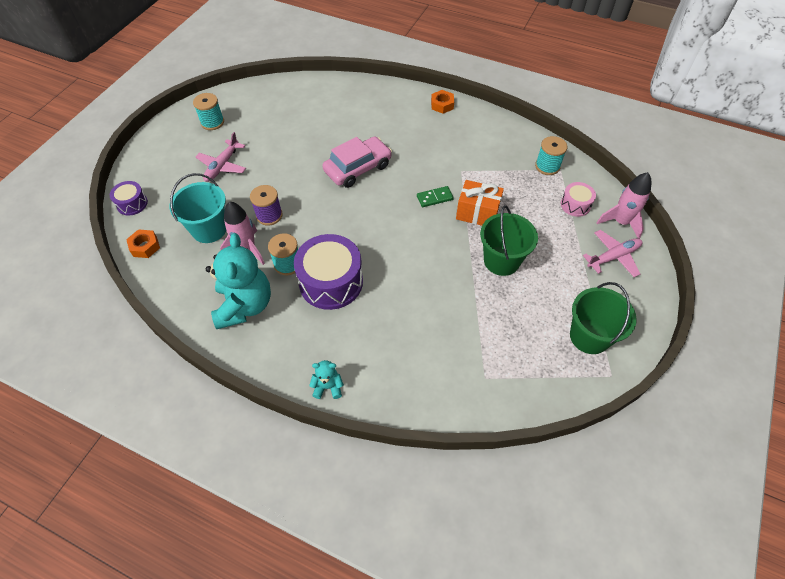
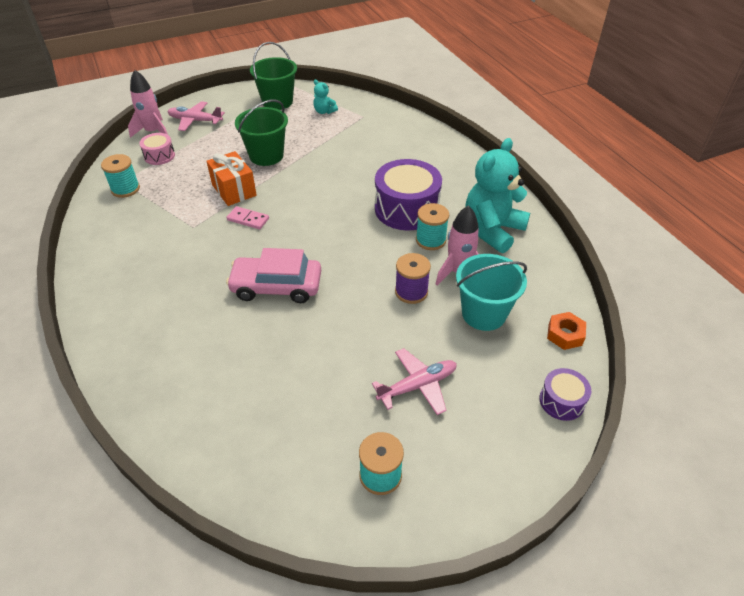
camera: 140 degrees left, 10 degrees down
turquoise teddy bear [309,360,344,399] -> turquoise teddy bear moved to [313,80,338,114]
green domino [417,186,454,207] -> pink domino [227,206,269,229]
orange nut [431,90,454,114] -> none

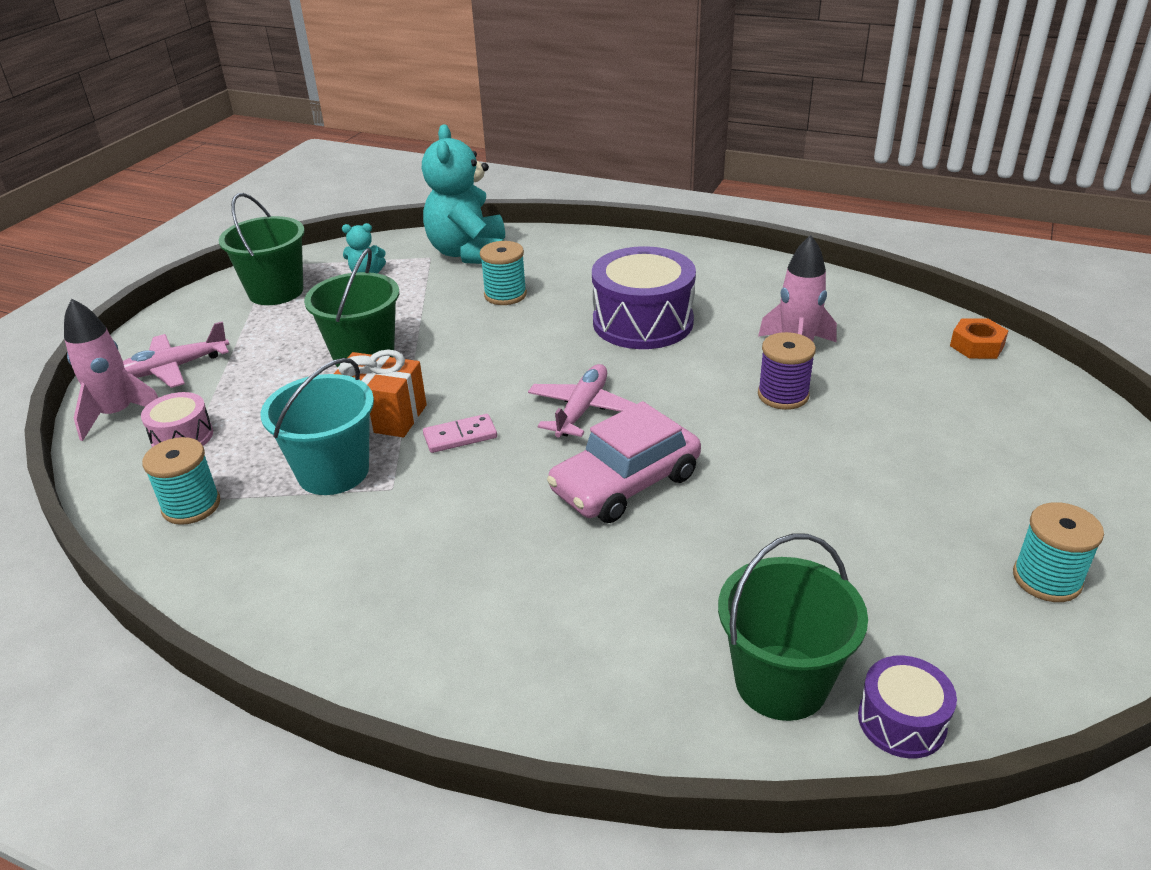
camera: 40 degrees left, 10 degrees down
pink plane [372,348,457,415] -> pink plane moved to [528,364,636,437]
turquoise spool [416,203,449,250] -> turquoise spool moved to [480,241,527,305]
turquoise bucket [456,254,527,331] -> turquoise bucket moved to [260,358,374,495]
turquoise teddy bear [465,138,530,253] -> turquoise teddy bear moved to [422,124,505,264]
purple drum [539,368,591,421] -> purple drum moved to [858,655,957,759]
none -> green bucket [718,533,868,721]

